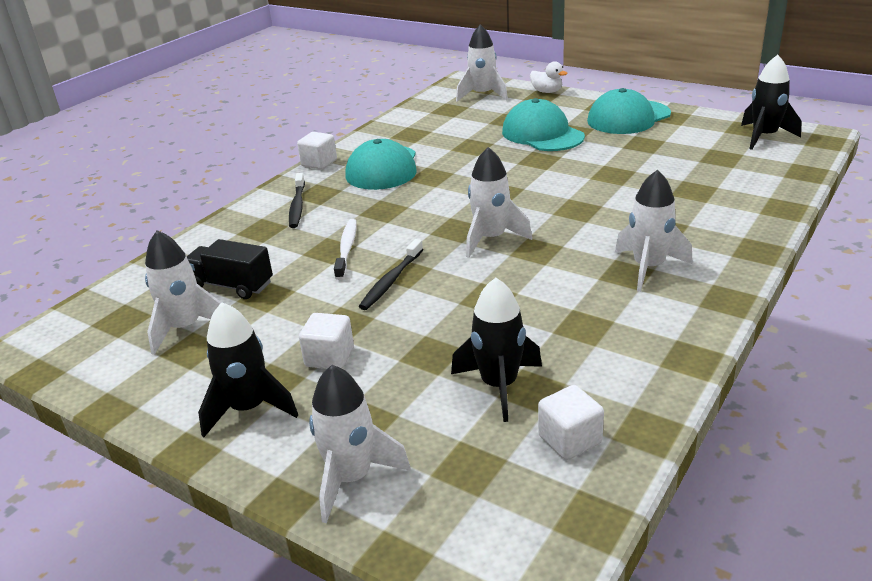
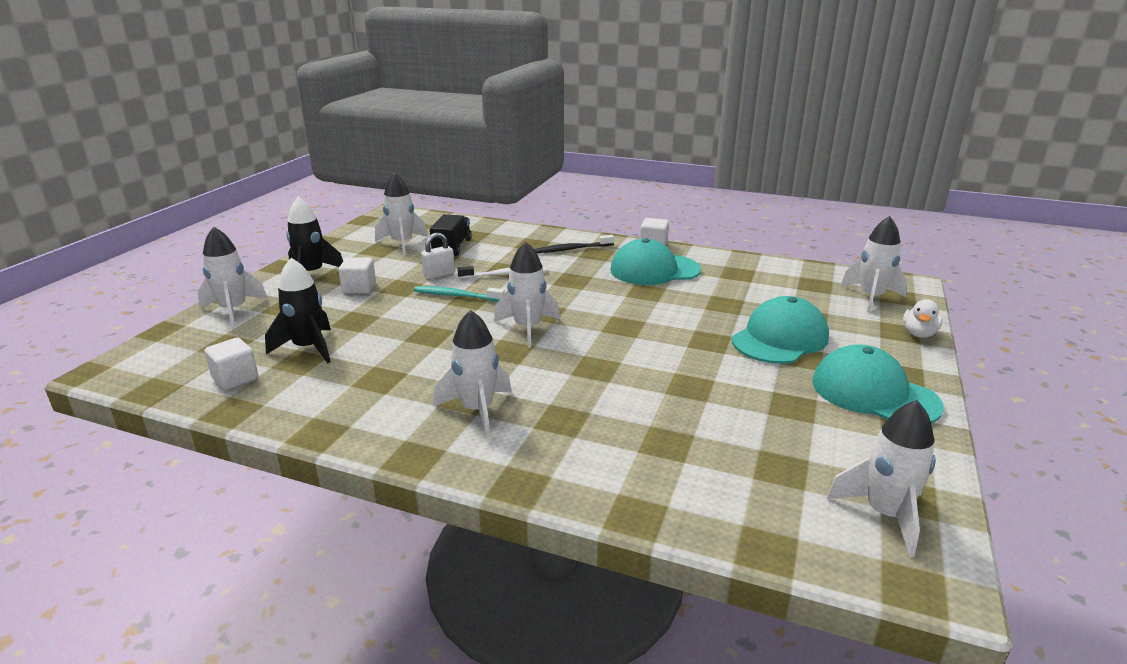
camera: 75 degrees right, 5 degrees down
black toothbrush [359,239,423,310] -> turquoise toothbrush [414,286,505,301]
black rocket [741,55,802,150] -> white rocket [827,400,936,557]
none -> white padlock [421,233,455,279]

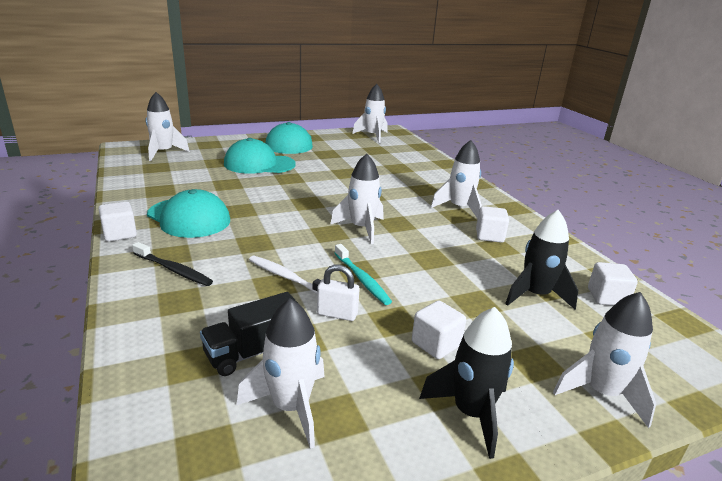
camera: 135 degrees left, 0 degrees up
white duck [903,299,943,338] -> none
none -> white cube [476,206,509,243]

